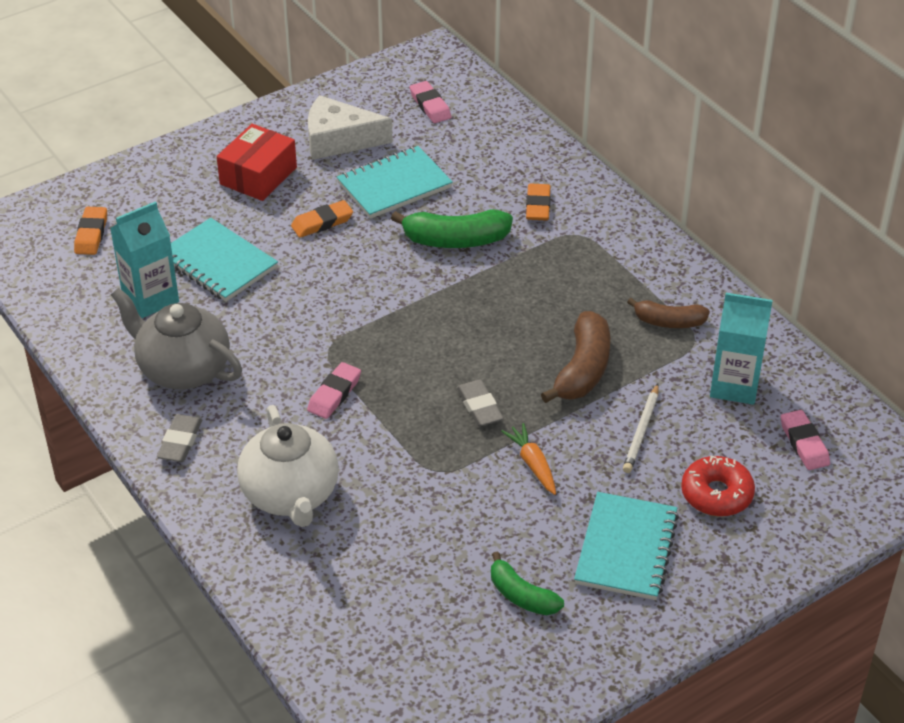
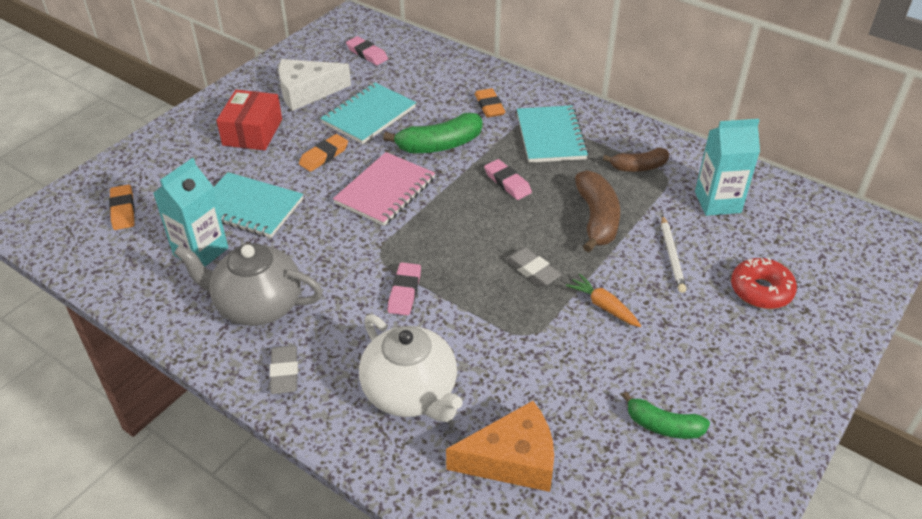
camera: 20 degrees left, 0 degrees up
turquoise notebook [574,492,679,600] -> turquoise notebook moved to [517,105,589,163]
pink eraser [781,410,830,470] -> pink eraser moved to [484,159,532,200]
none -> pink notebook [333,152,435,226]
none -> orange cheese [446,401,554,492]

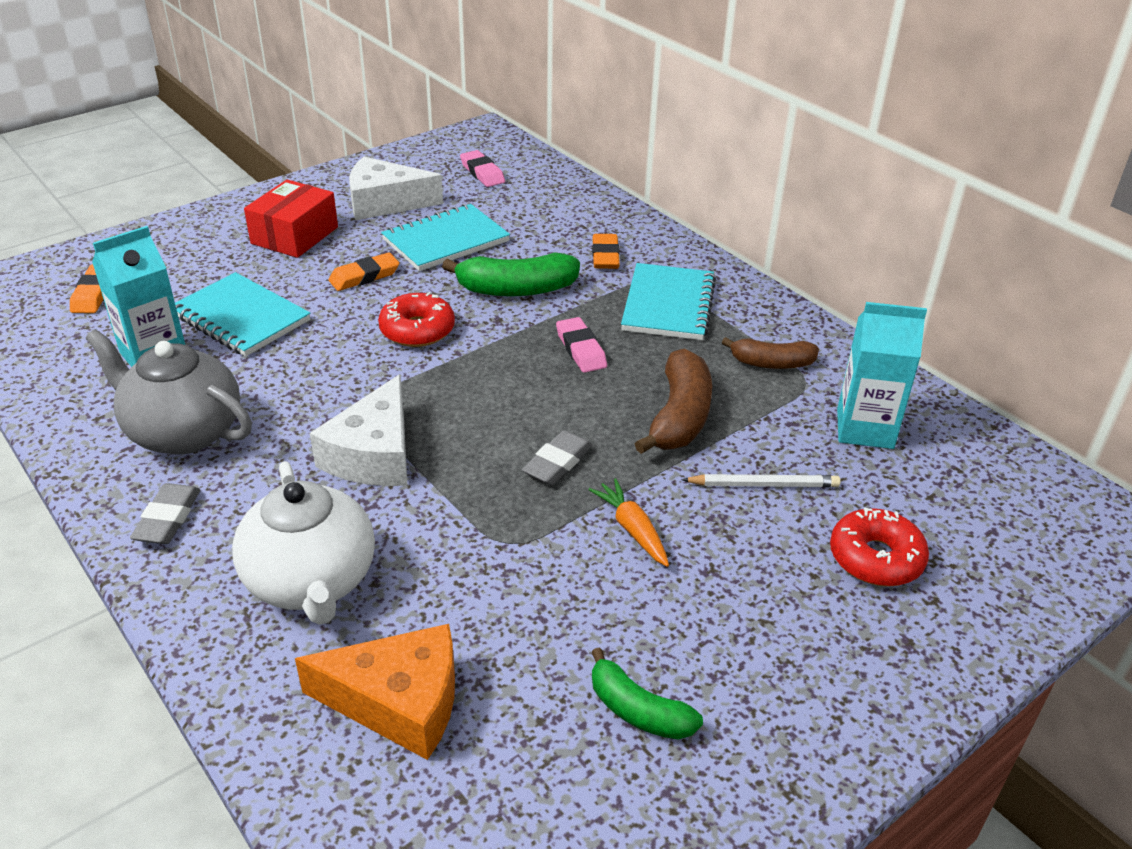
camera: 15 degrees right, 5 degrees down
pink notebook [333,152,435,226] -> red donut [378,292,455,347]
pink eraser [388,262,421,315] -> white cheese [310,374,408,486]
grey eraser [505,247,562,287] -> grey eraser turned 60 degrees clockwise [522,430,593,485]
white pencil [661,215,686,293] -> white pencil turned 105 degrees counterclockwise [681,474,841,487]

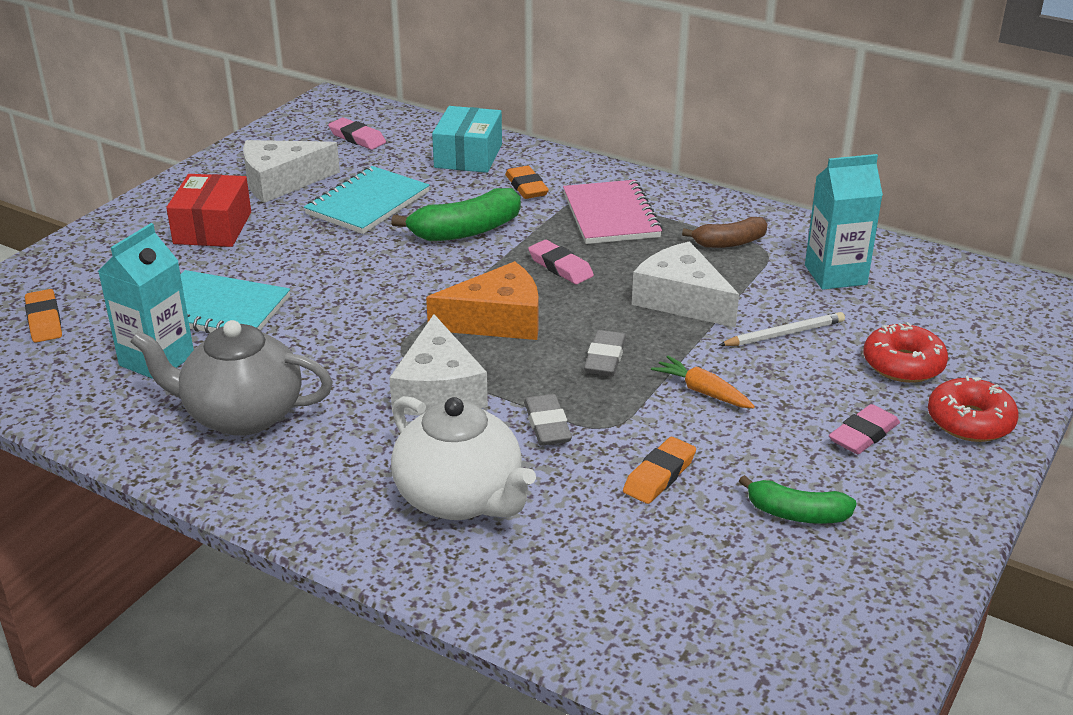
camera: 20 degrees left, 5 degrees down
grey eraser [130,483,201,544] -> grey eraser moved to [524,394,572,446]
orange cheese [295,624,455,760] -> orange cheese moved to [426,261,539,340]
orange eraser [328,252,400,291] -> orange eraser moved to [623,437,696,504]
red donut [378,292,455,347] -> red donut moved to [928,376,1019,442]
turquoise notebook [621,263,716,340] -> pink notebook [563,180,663,244]
brown banana [635,349,712,454] -> white cheese [632,241,739,328]
none -> turquoise box [432,106,502,173]
none -> pink eraser [829,404,900,454]

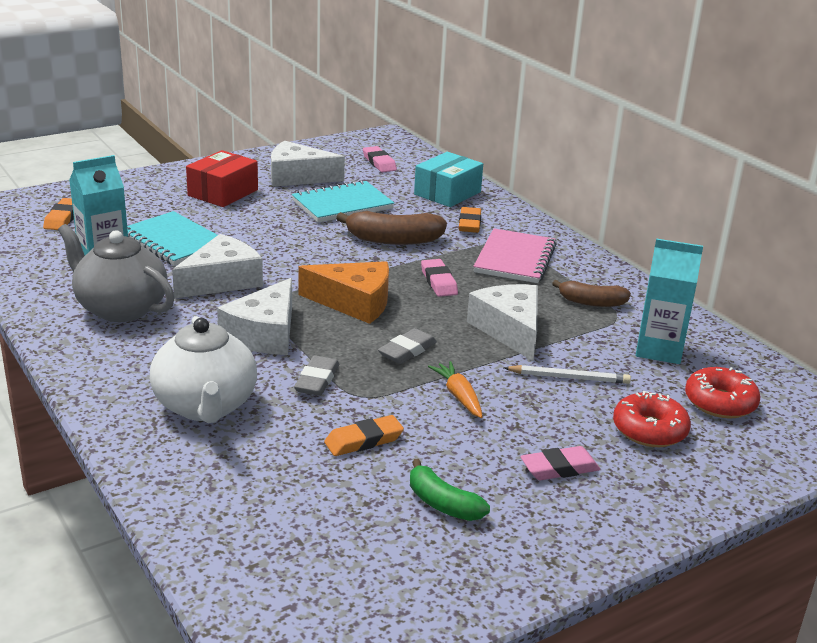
camera: 25 degrees right, 5 degrees down
green banana [391,188,521,241] -> brown banana [336,211,447,245]
red donut [928,376,1019,442] -> red donut moved to [685,367,761,418]
none -> white cheese [172,234,263,299]

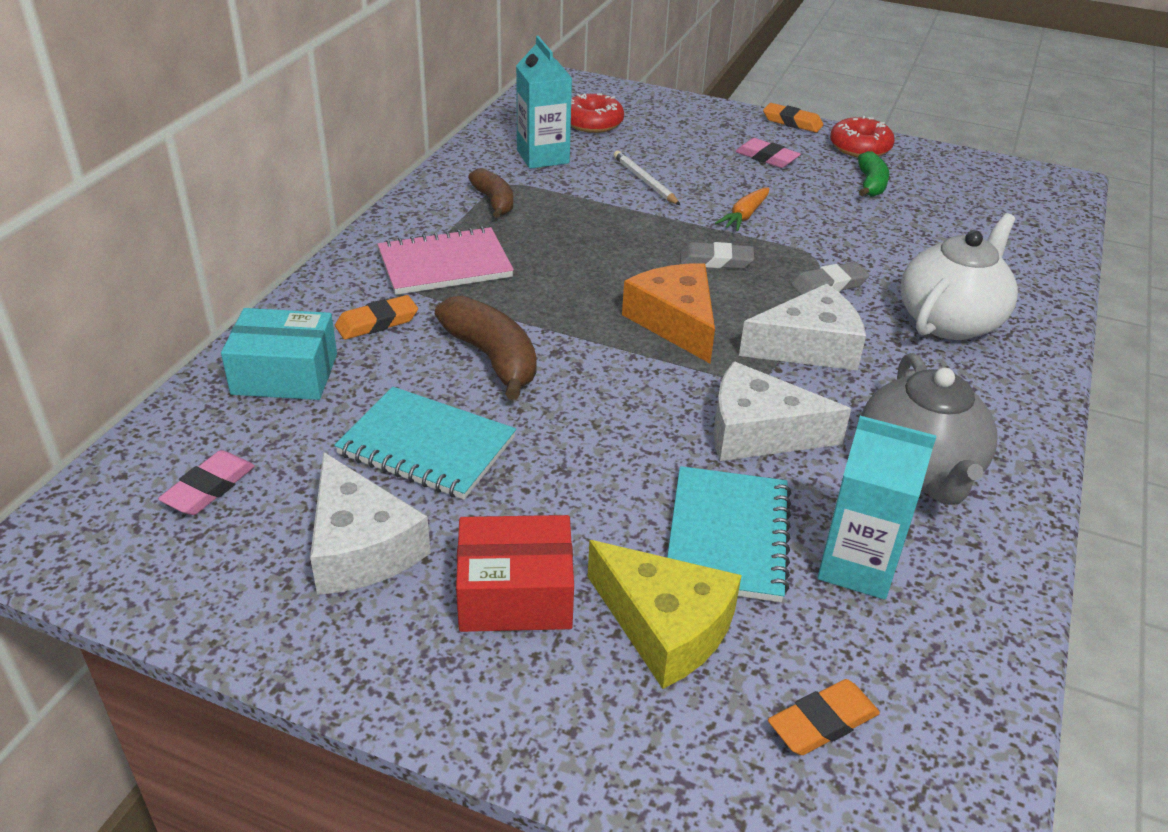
camera: 125 degrees left, 10 degrees up
orange eraser [324,415,404,456] -> orange eraser moved to [763,103,823,132]
pink eraser [421,259,458,297] -> none
white cheese [467,284,538,361] -> none
red donut [613,391,691,447] -> red donut moved to [830,116,895,157]
none -> yellow cheese [588,540,742,689]

